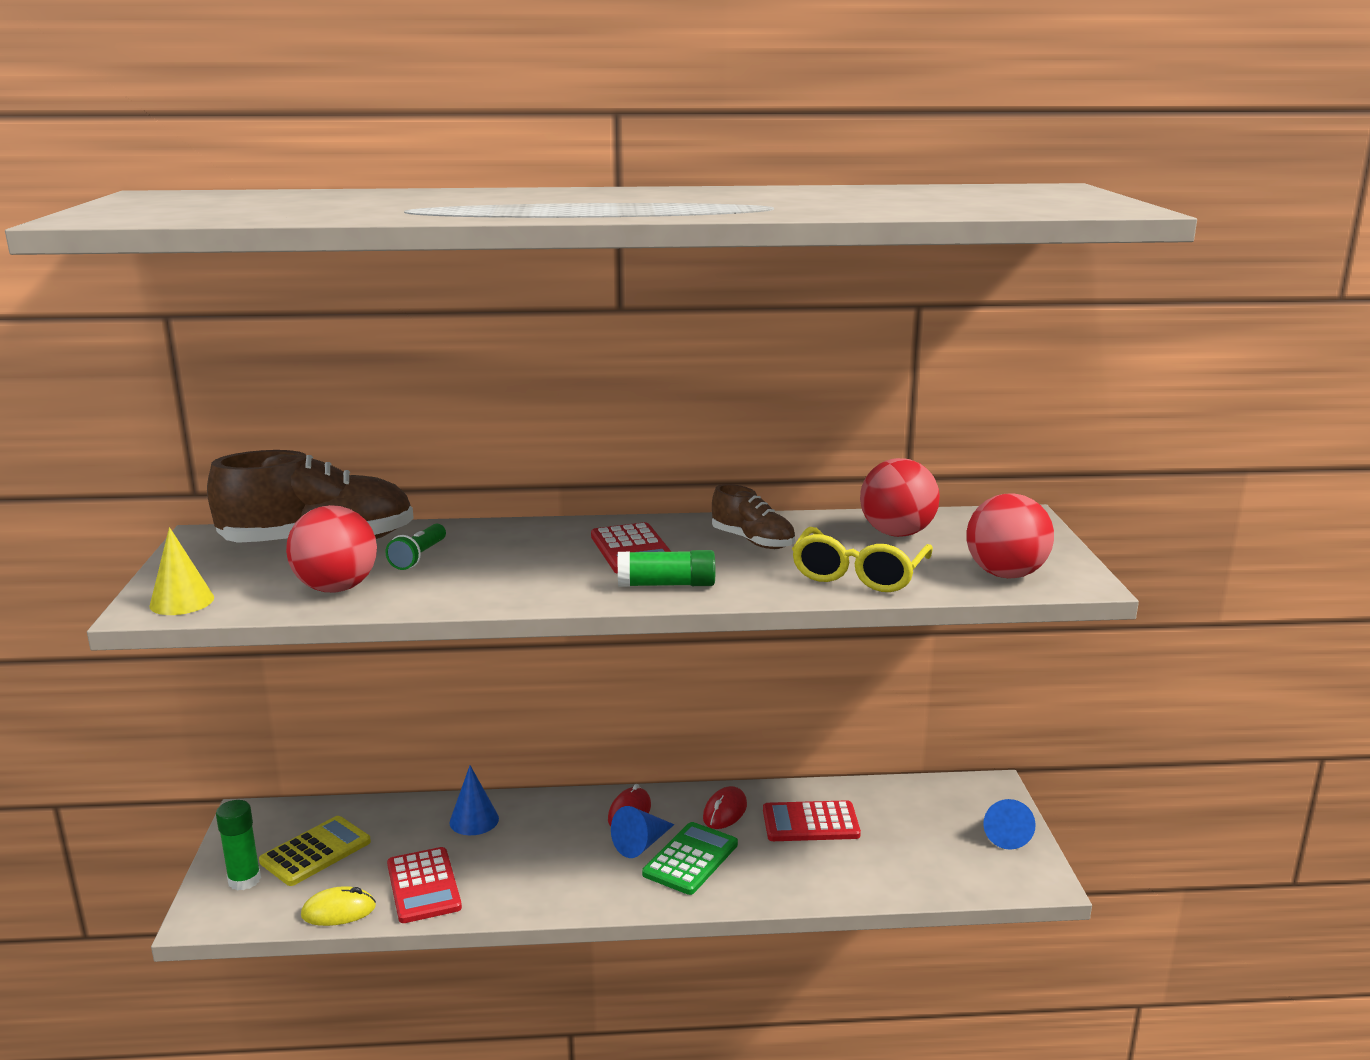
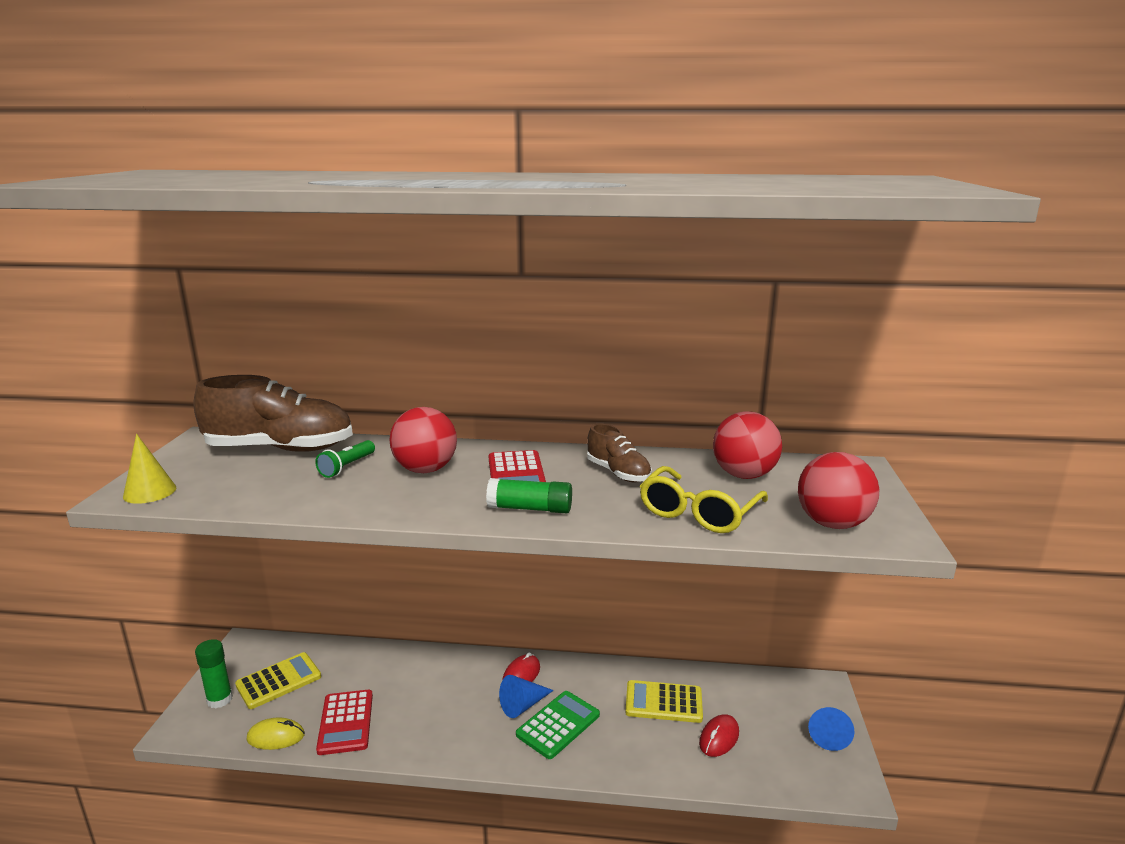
camera: 10 degrees right, 0 degrees up
red ball [286,505,377,593] -> red ball moved to [389,407,457,473]
blue cone [449,765,499,835] -> none
red mouse [703,786,747,829] -> red mouse moved to [699,714,739,757]
red calculator [763,800,861,841] -> yellow calculator [625,680,703,723]

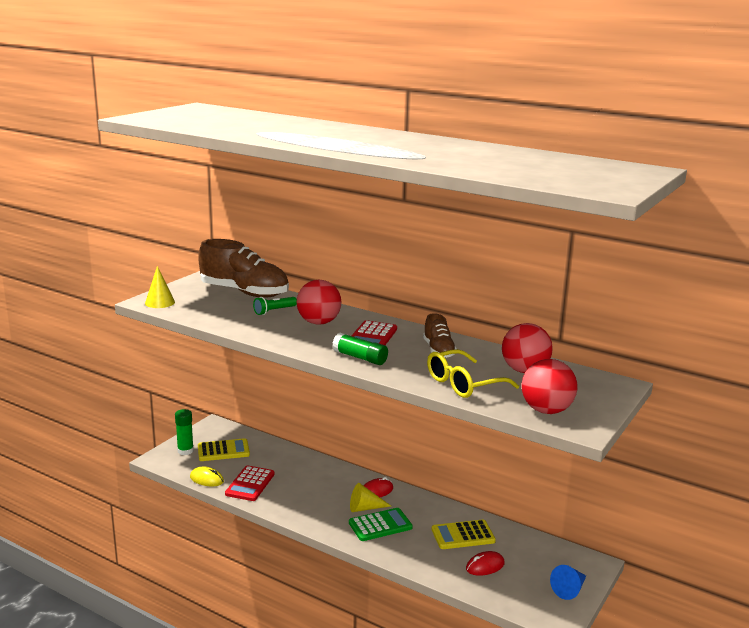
camera: 25 degrees right, 0 degrees up
blue cone [499,675,554,718] -> yellow cone [350,483,391,512]
yellow calculator [625,680,703,723] -> yellow calculator turned 45 degrees counterclockwise [432,520,496,549]

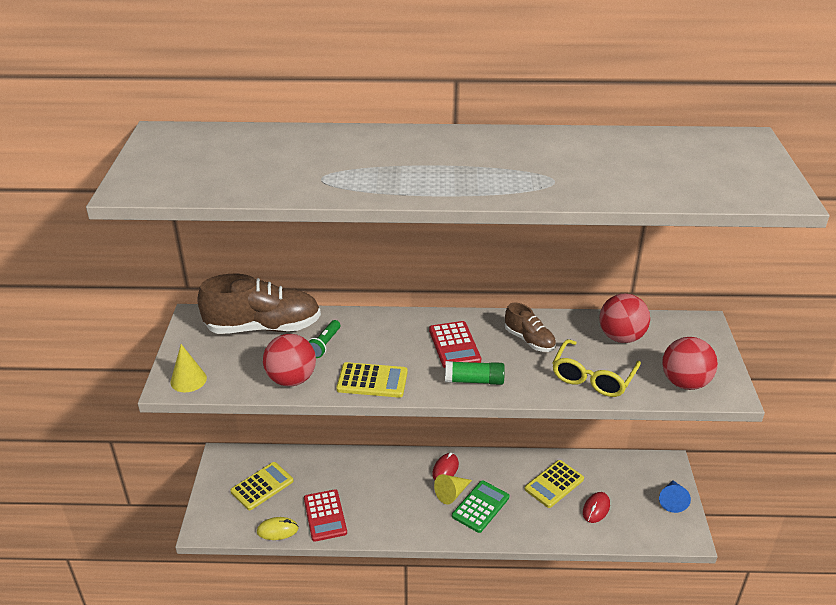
camera: 30 degrees left, 15 degrees up
green glue stick [175,409,194,455] -> none
red ball [297,280,341,325] -> red ball moved to [263,334,316,386]
none -> yellow calculator [336,362,408,398]

